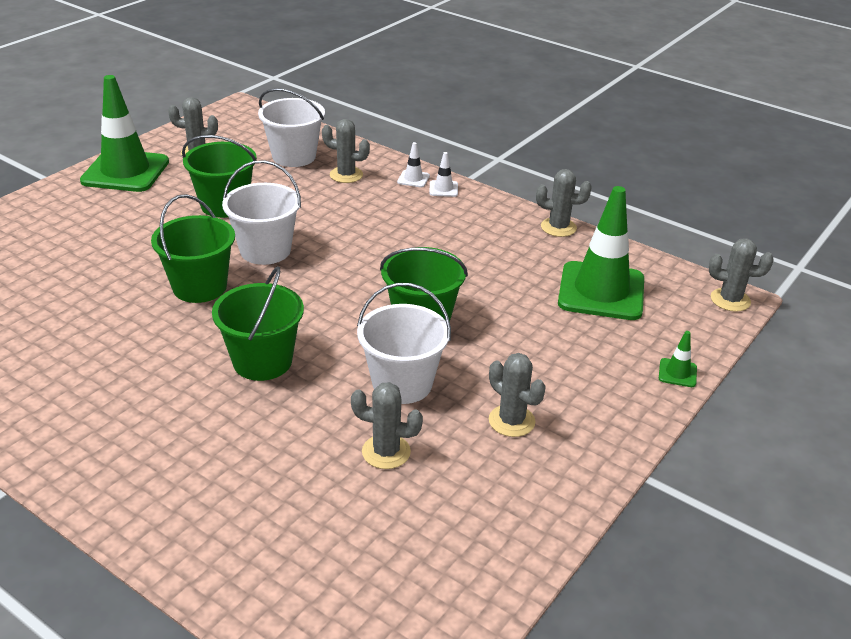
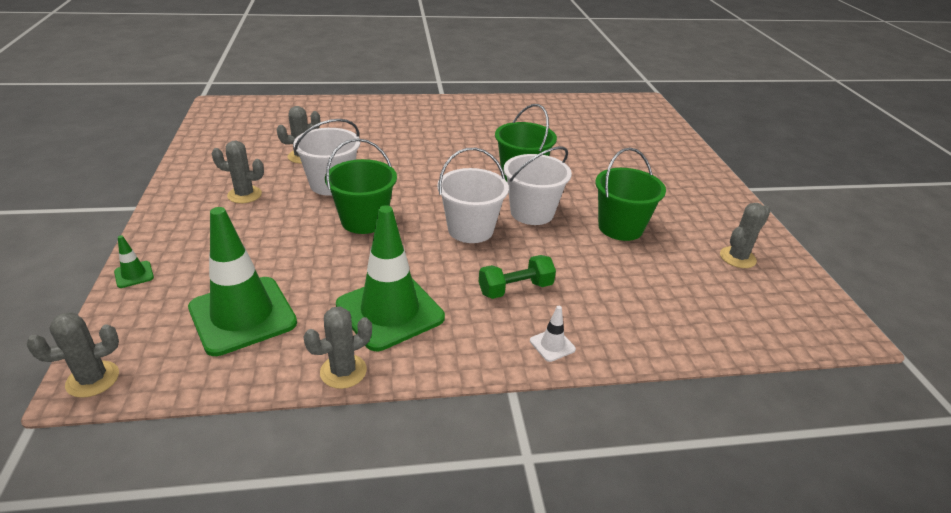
camera: 135 degrees right, 0 degrees up
green traffic cone [80,75,169,192] -> green traffic cone moved to [336,205,445,351]
green bucket [212,266,304,381] -> none
white bucket [258,88,325,167] -> white bucket moved to [437,148,509,243]
grey cactus [322,119,370,183] -> none
white traffic cone [429,152,458,197] -> none
none -> green dumbbell [479,255,556,299]

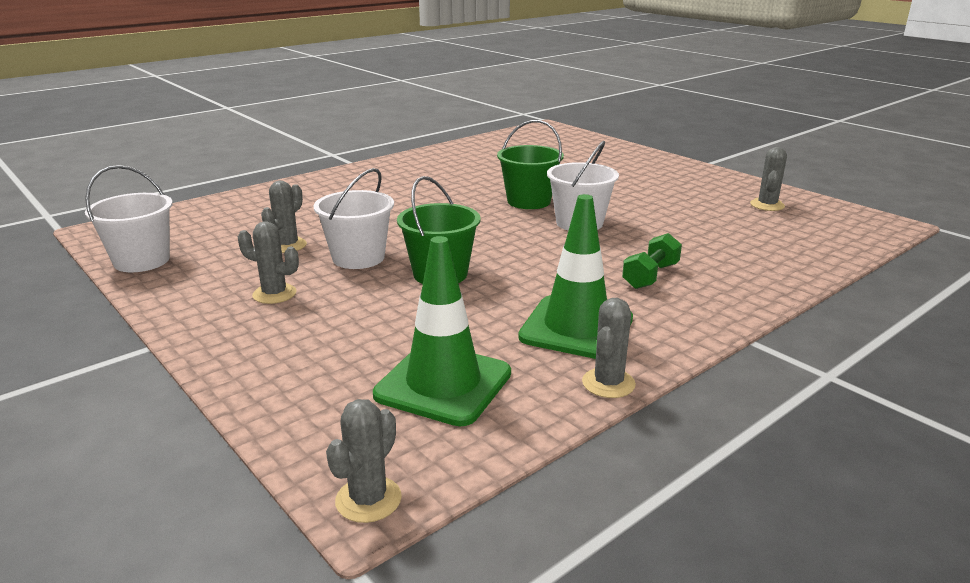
camera: 30 degrees left, 10 degrees down
green traffic cone [114,235,154,288] -> none
grey cactus [211,140,264,203] -> grey cactus turned 45 degrees clockwise [238,221,299,304]
white bucket [437,148,509,243] -> white bucket moved to [85,165,173,272]
white traffic cone [530,306,576,362] -> none
green bucket [595,148,666,241] -> none

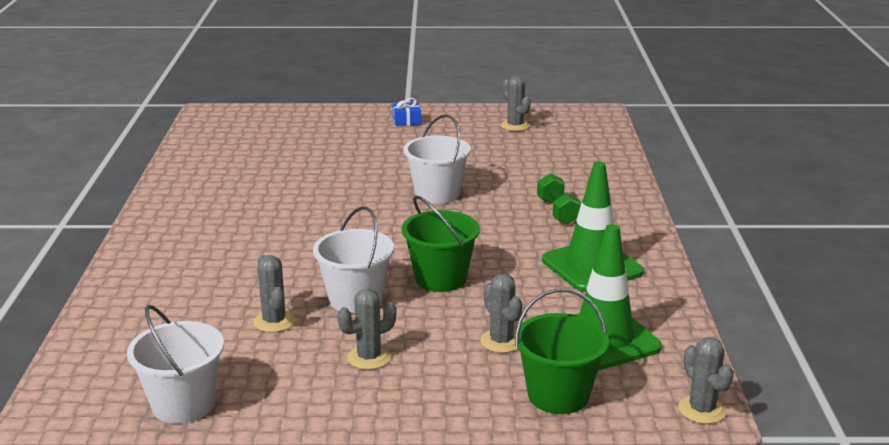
camera: 50 degrees left, 0 degrees up
green bucket [497,120,564,209] -> green bucket moved to [515,289,609,414]
grey cactus [582,298,636,398] -> grey cactus moved to [480,274,522,353]
none -> blue gift [393,98,421,126]

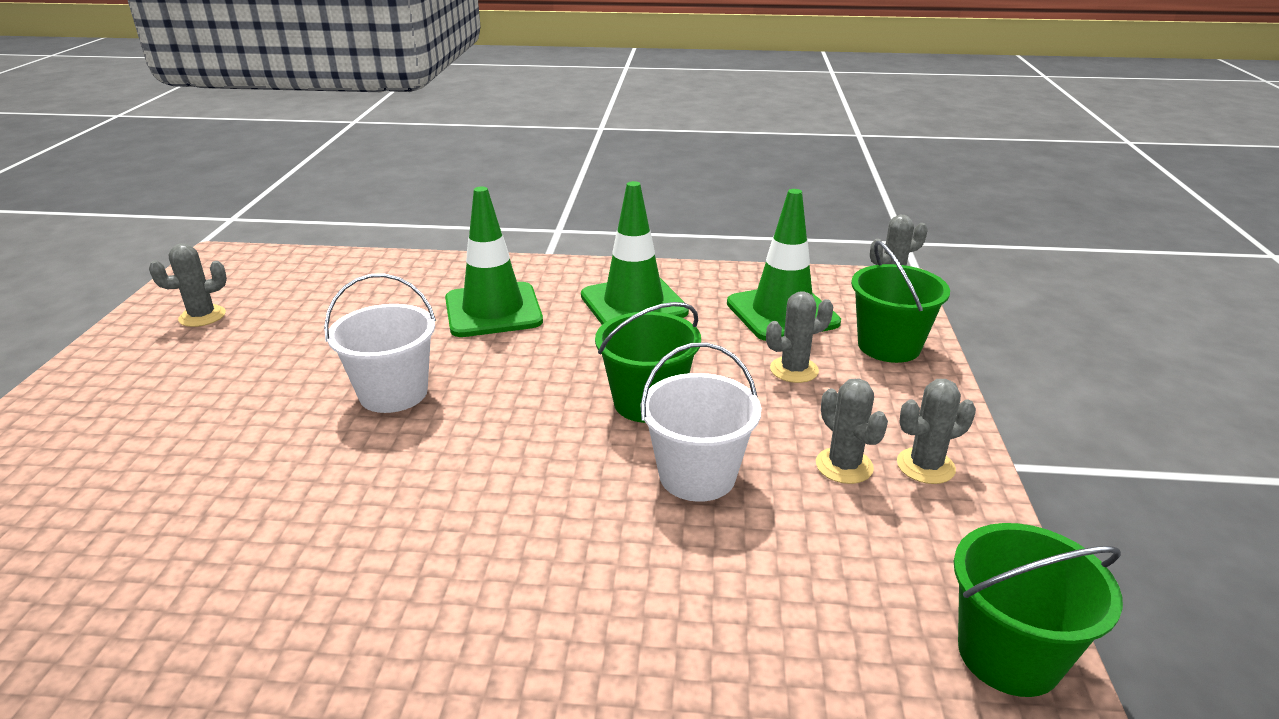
camera: 85 degrees left, 5 degrees up
white bucket [127,305,224,424] -> green bucket [954,523,1123,697]
grey cactus [253,255,295,332] -> grey cactus moved to [897,379,976,484]
blue gift [393,98,421,126] -> none
green dumbbell [537,173,581,224] -> green traffic cone [445,187,543,337]

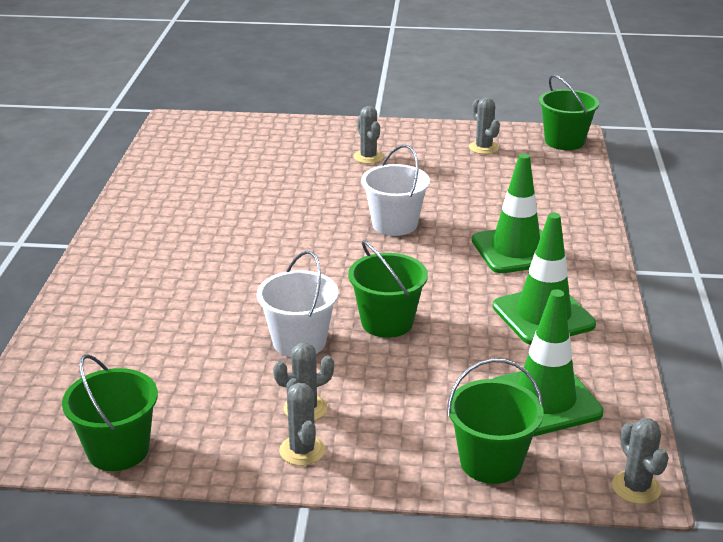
camera: 90 degrees right, 0 degrees up
grey cactus [766,291,834,383] -> grey cactus moved to [353,106,384,164]
none -> green bucket [539,75,599,150]

